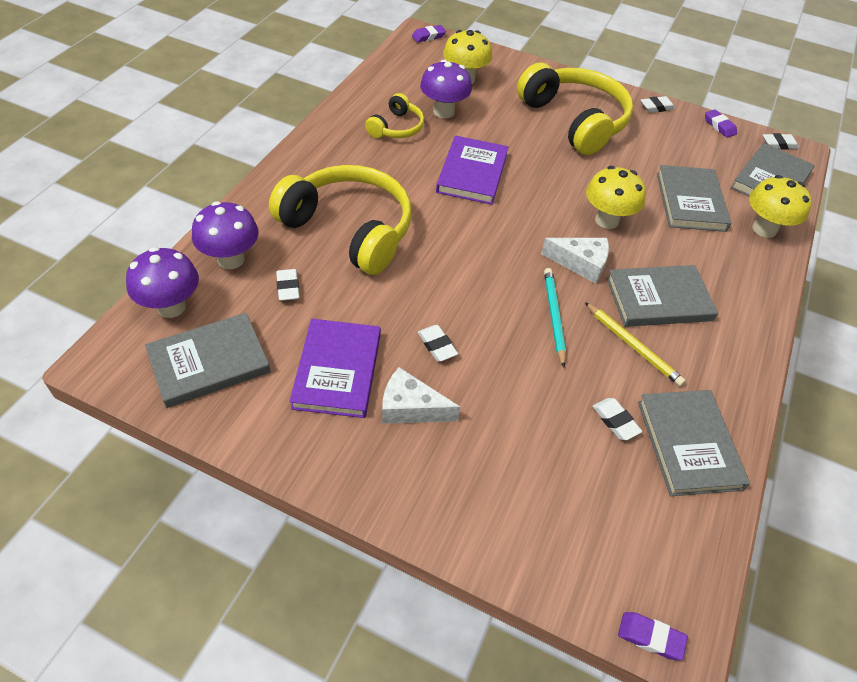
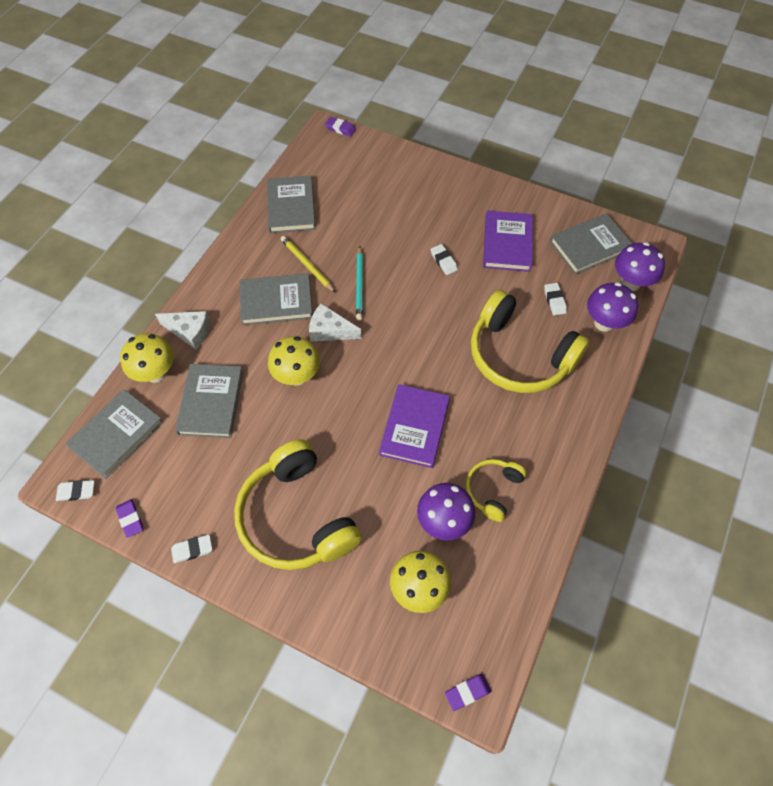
camera: 175 degrees left, 10 degrees up
white cheese [382,367,460,424] -> white cheese moved to [155,311,210,349]
white eraser [593,398,642,440] -> none

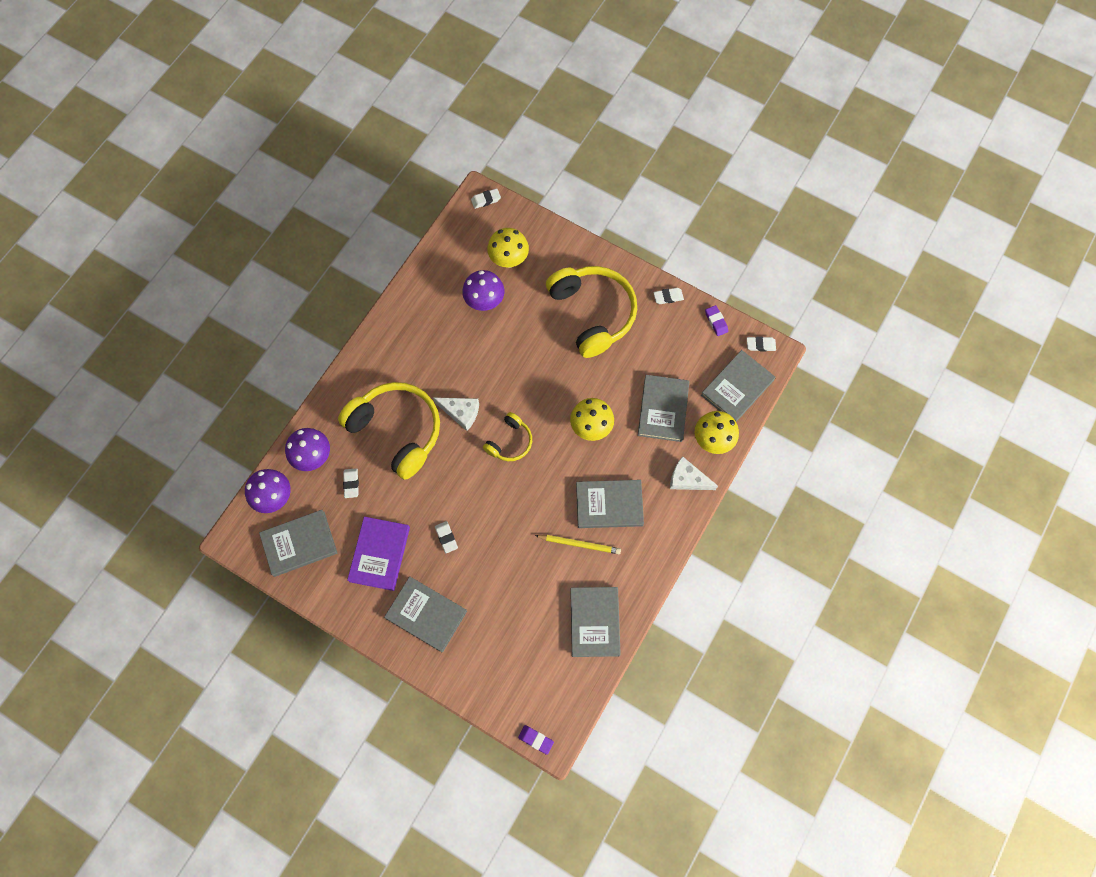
camera: 175 degrees left, 10 degrees up
yellow pencil [281,236,336,293] -> yellow pencil turned 45 degrees counterclockwise [535,535,621,554]
white cheese [309,303,361,341] -> white cheese moved to [433,398,479,431]
turquoise pencil [356,246,363,320] -> none
purple book [379,384,450,468] -> none
purple eraser [445,674,492,711] -> white eraser [471,188,501,209]
yellow headphones [466,459,526,522] -> yellow headphones moved to [483,412,532,461]
none -> grey book [384,576,467,652]

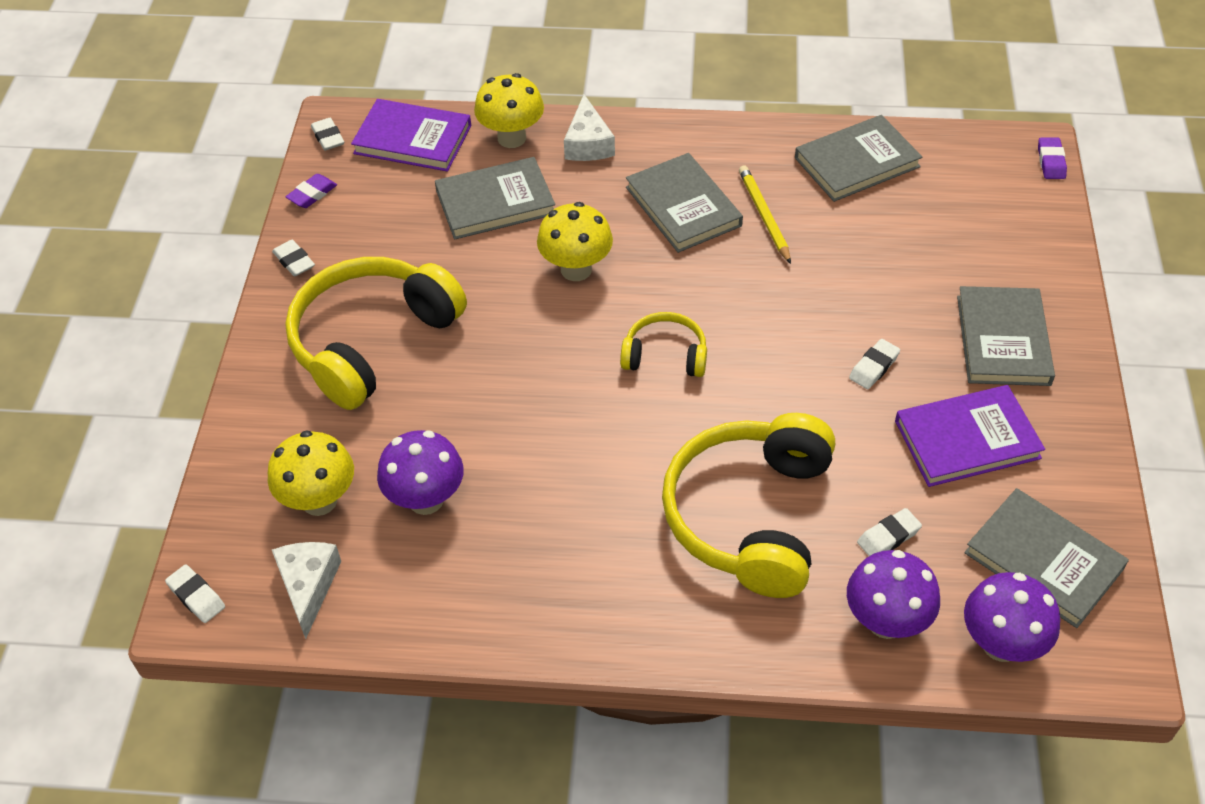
camera: 115 degrees left, 20 degrees down
white cheese [433,398,479,431] -> white cheese moved to [272,542,341,639]
grey book [701,350,776,422] -> purple book [351,99,471,172]

